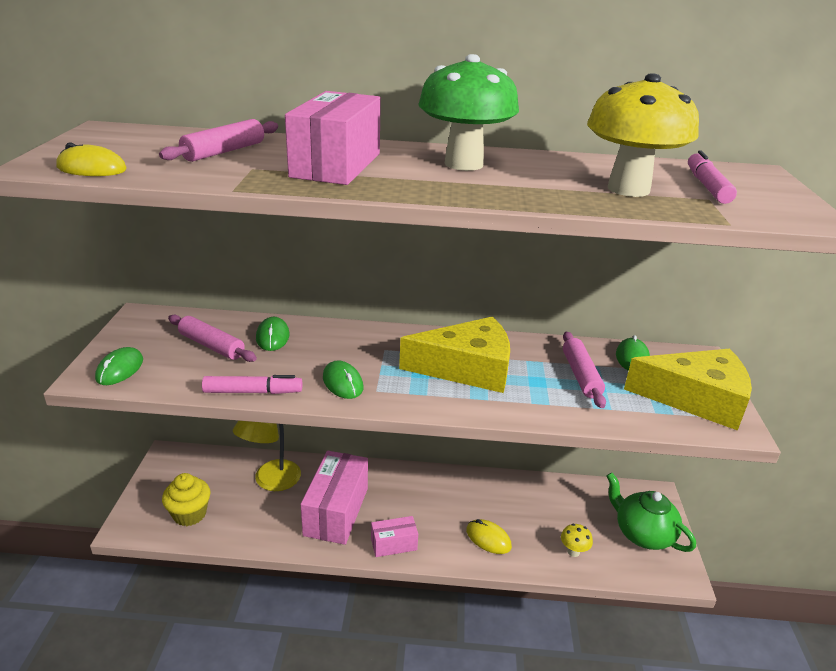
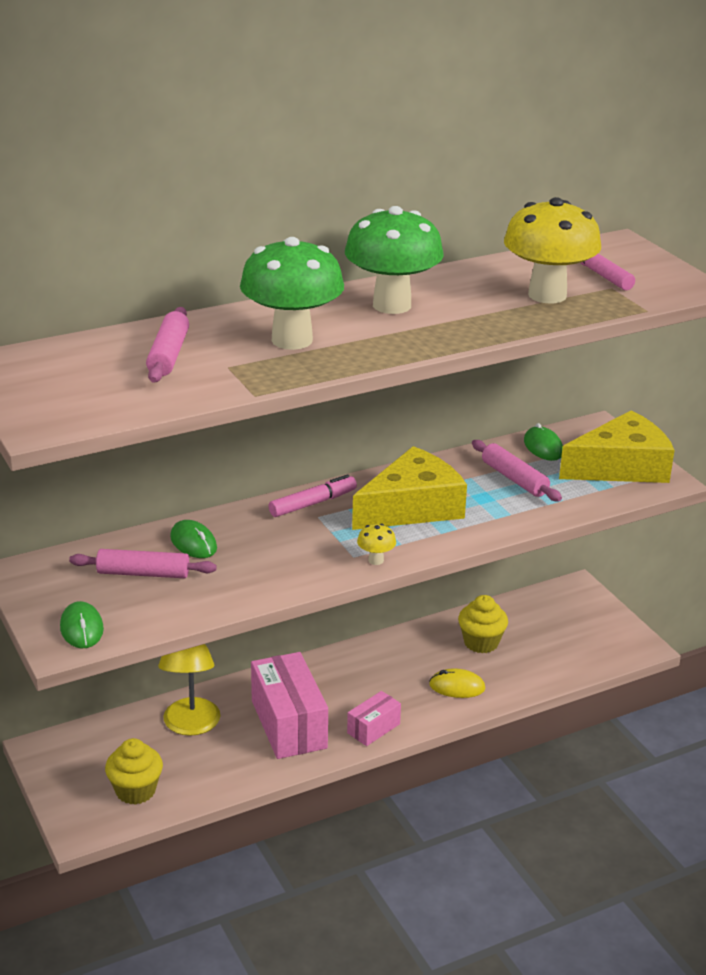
camera: 30 degrees left, 0 degrees up
yellow mouse [56,142,127,176] -> none
pink marker [202,375,302,394] -> pink marker moved to [269,474,357,517]
pink box [285,91,381,185] -> green mushroom [240,237,344,350]
green mouse [323,360,363,399] -> none
yellow mushroom [561,524,593,557] -> yellow mushroom moved to [357,524,396,565]
green teapot [606,473,696,552] -> none
none -> yellow cupcake [458,595,508,653]

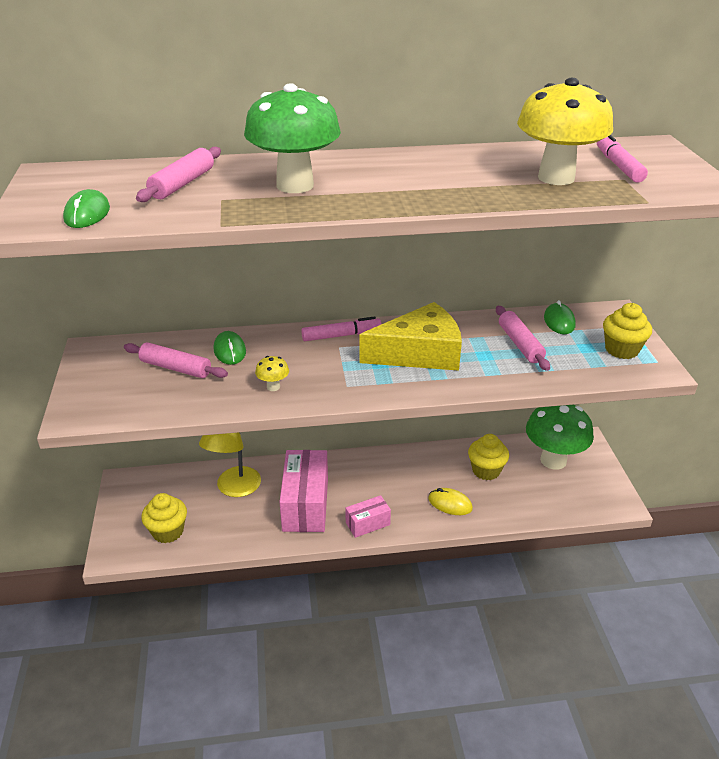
camera: 20 degrees right, 5 degrees up
green mouse [60,601,104,648] -> green mouse moved to [63,189,110,228]
green mushroom [345,206,444,314] -> green mushroom moved to [526,405,594,470]
yellow mushroom [357,524,396,565] -> yellow mushroom moved to [255,356,289,391]
yellow cheese [559,410,675,483] -> yellow cupcake [603,303,652,359]

